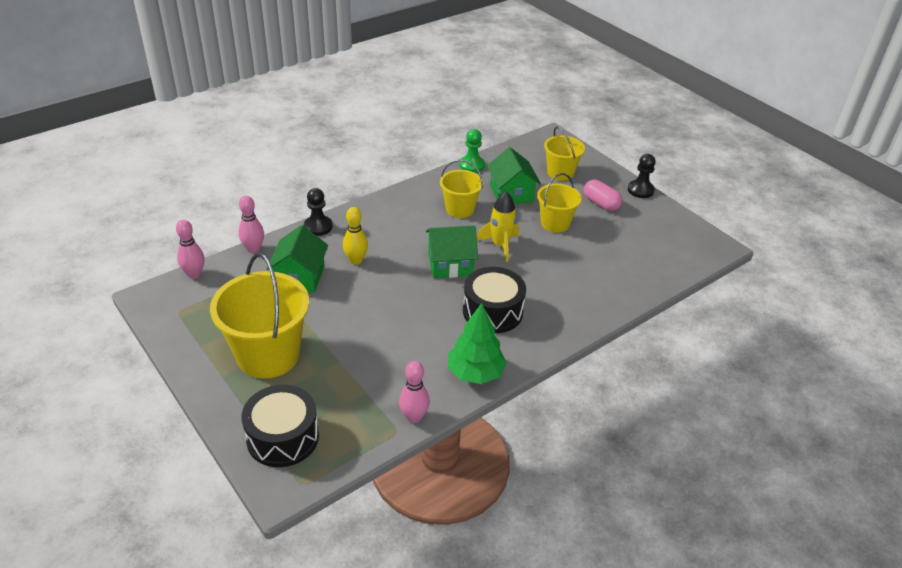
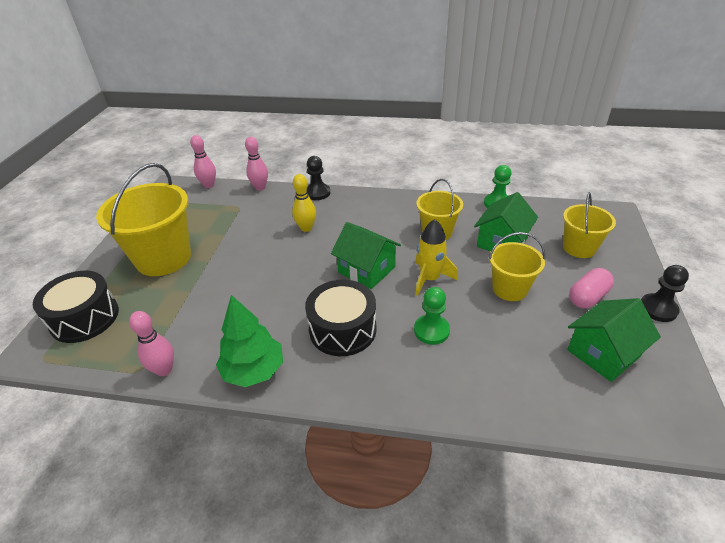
camera: 50 degrees right, 0 degrees up
green house [267,225,328,293] -> green house moved to [567,298,661,382]
pink capsule [584,180,623,211] -> pink capsule turned 45 degrees clockwise [569,268,614,308]
none -> green pawn [414,287,450,345]

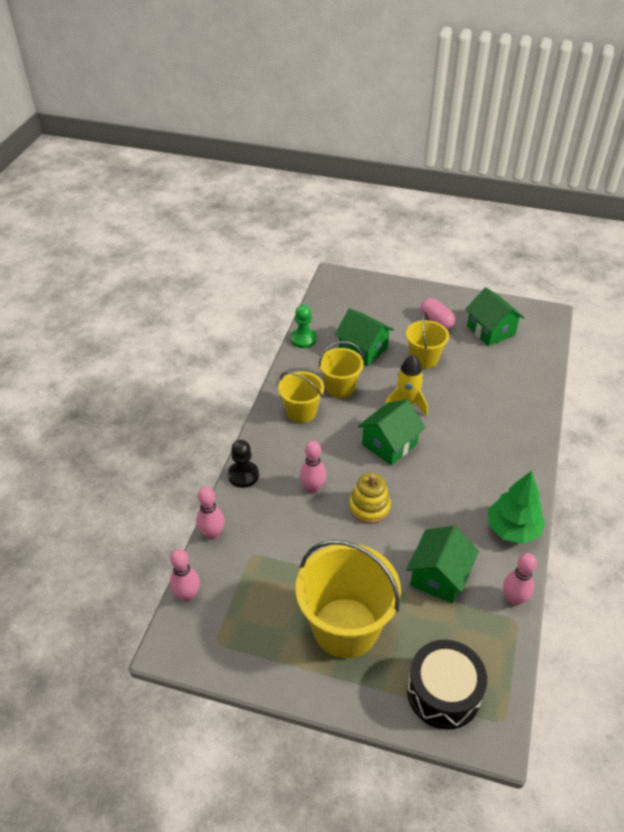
camera: 85 degrees left, 5 degrees up
yellow bowling pin [292,174,316,232] -> pink bowling pin [300,441,326,493]
black drum [305,280,377,356] -> none
green pawn [414,287,450,345] -> none
yellow bucket [563,192,616,258] -> yellow bucket moved to [278,371,324,423]
black pawn [641,265,689,322] -> none
none -> yellow stacking toy [349,473,391,524]
none -> green house [406,526,479,603]

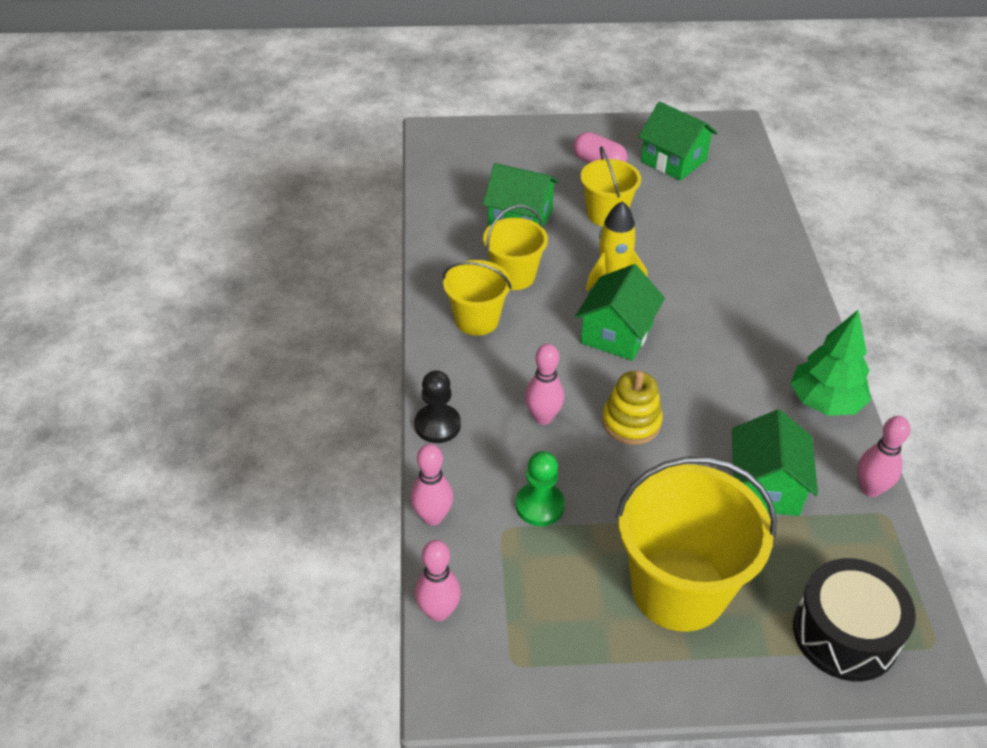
camera: 20 degrees left, 0 degrees up
green pawn [291,305,317,348] -> green pawn moved to [515,451,565,526]

